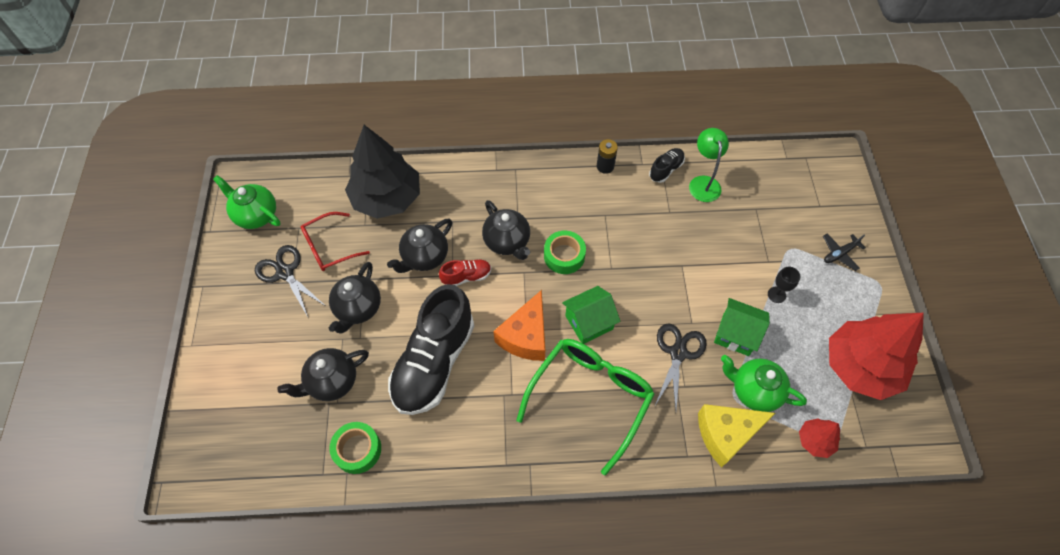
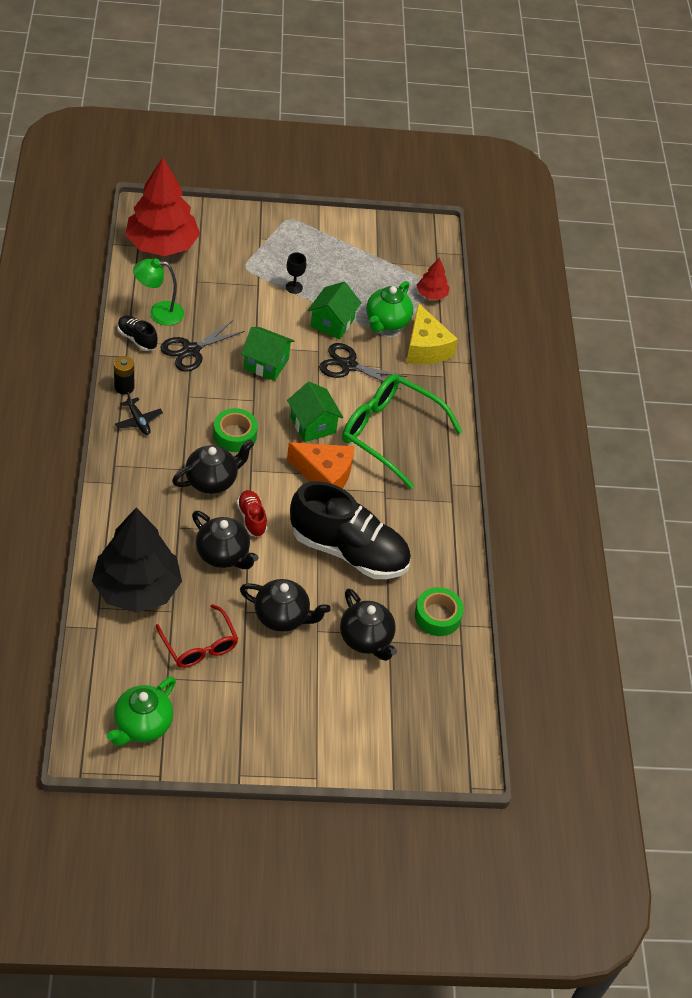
camera: 95 degrees left, 10 degrees down
black scissors [255,245,324,317] -> black scissors moved to [160,320,245,372]
black plane [823,233,866,271] -> black plane moved to [115,392,163,435]
red tree [829,313,924,400] -> red tree moved to [125,158,200,256]
none -> green house [241,327,294,381]

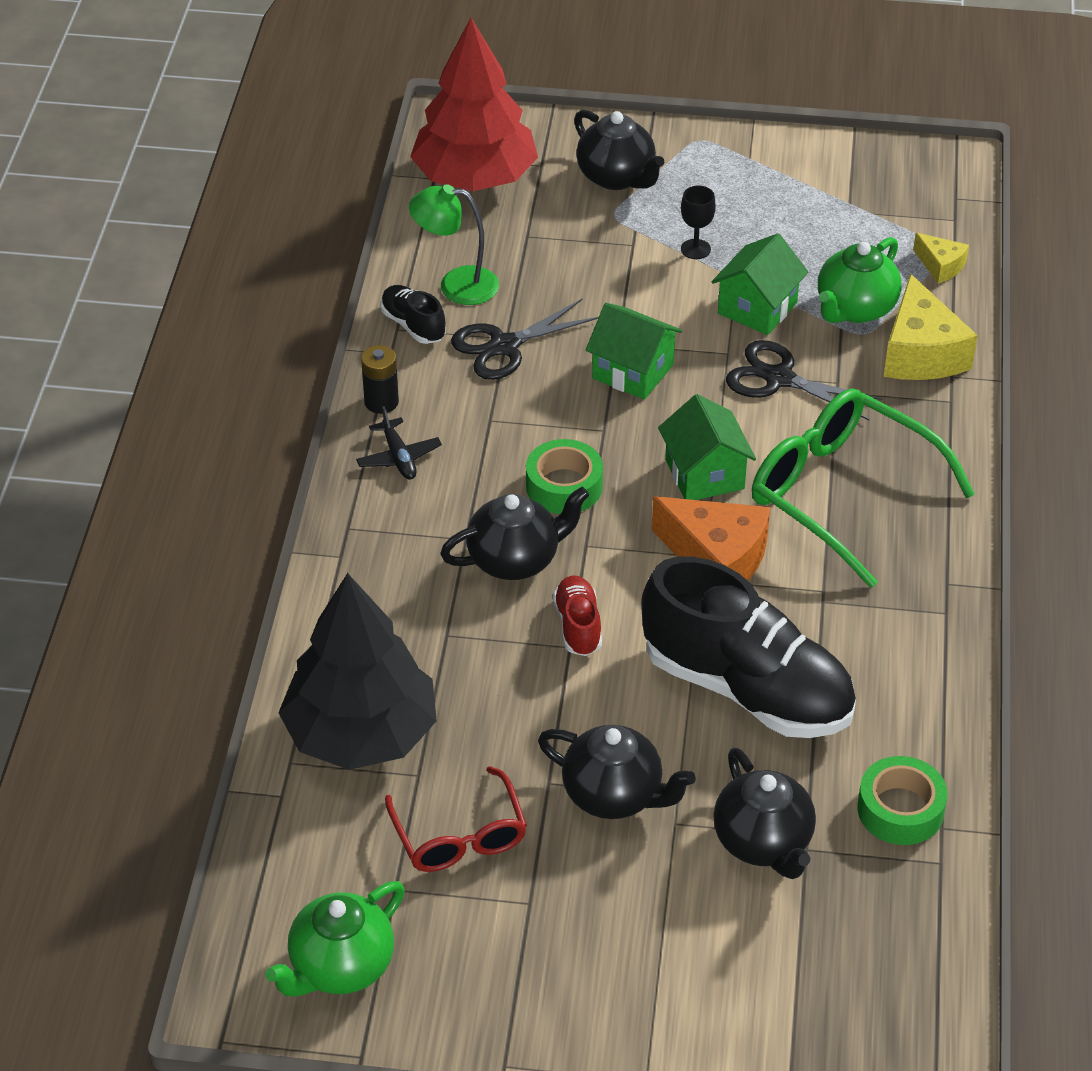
camera: 15 degrees right, 5 degrees down
black teapot [192,511,258,569] -> black teapot moved to [574,110,664,190]
red tree [417,258,450,300] -> yellow cheese [913,233,969,284]

